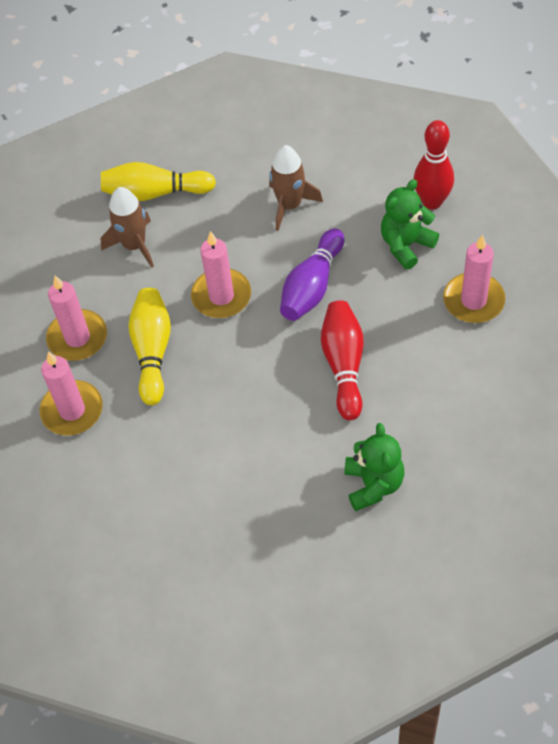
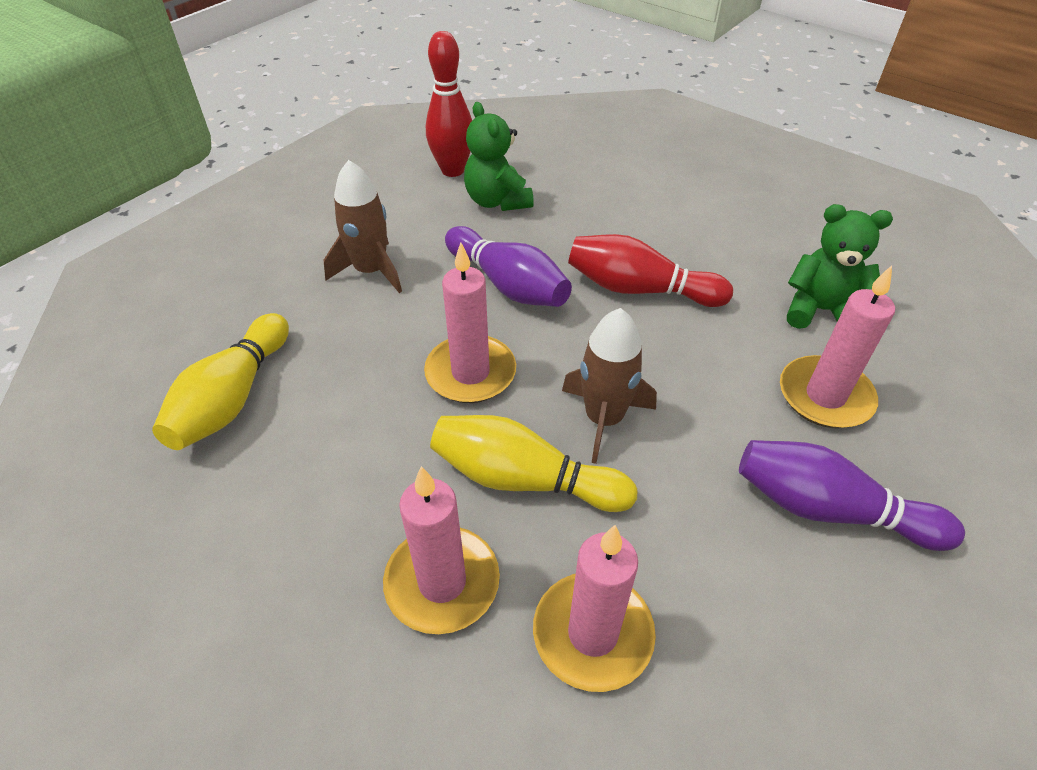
camera: 75 degrees left, 10 degrees down
brown rocket [101,187,154,268] -> brown rocket moved to [562,308,657,464]
pink candle [443,235,506,323] -> pink candle moved to [780,266,895,428]
none -> purple bowling pin [739,440,965,551]

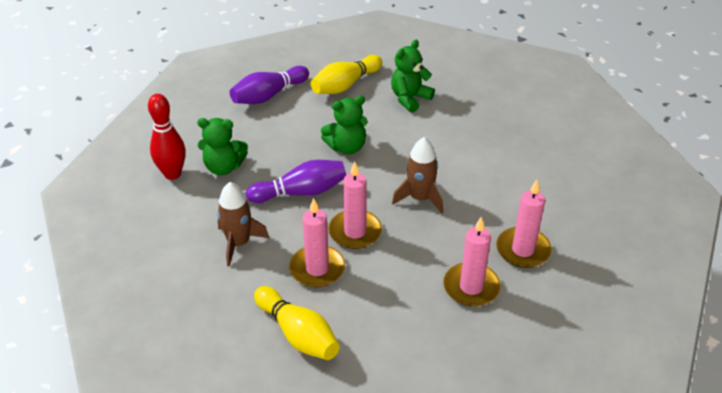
camera: 60 degrees left, 5 degrees down
yellow bowling pin [430,415,637,512] -> yellow bowling pin moved to [311,55,382,94]
red bowling pin [568,234,733,307] -> green teddy bear [321,95,368,154]
purple bowling pin [739,440,965,551] -> purple bowling pin moved to [230,66,309,104]
pink candle [780,266,895,428] -> pink candle moved to [289,198,345,287]

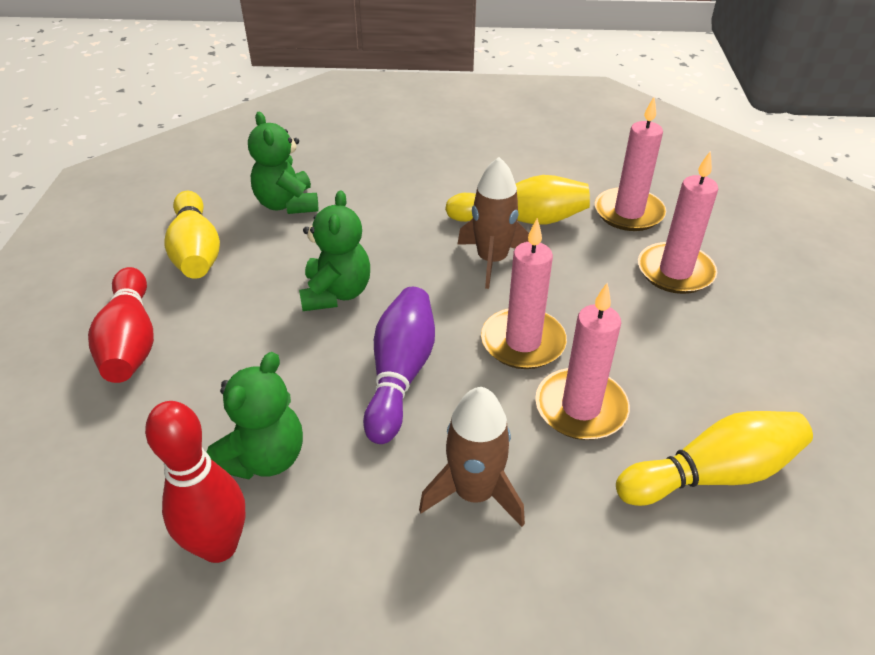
camera: 65 degrees left, 0 degrees up
purple bowling pin [230,66,309,104] -> red bowling pin [88,267,154,383]
none -> yellow bowling pin [445,175,590,225]

